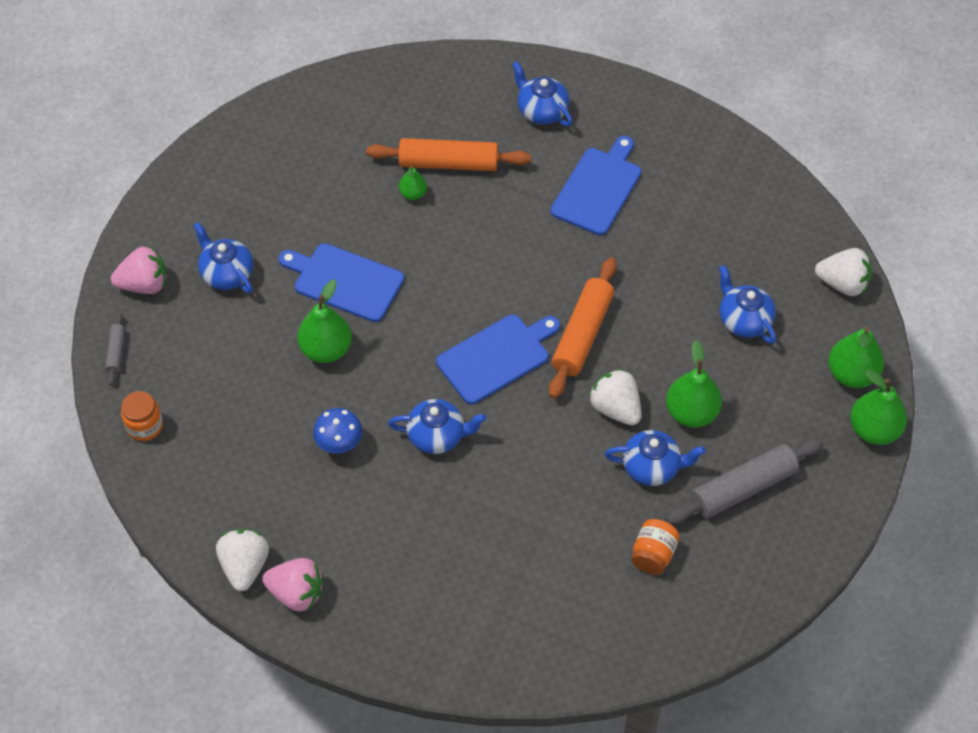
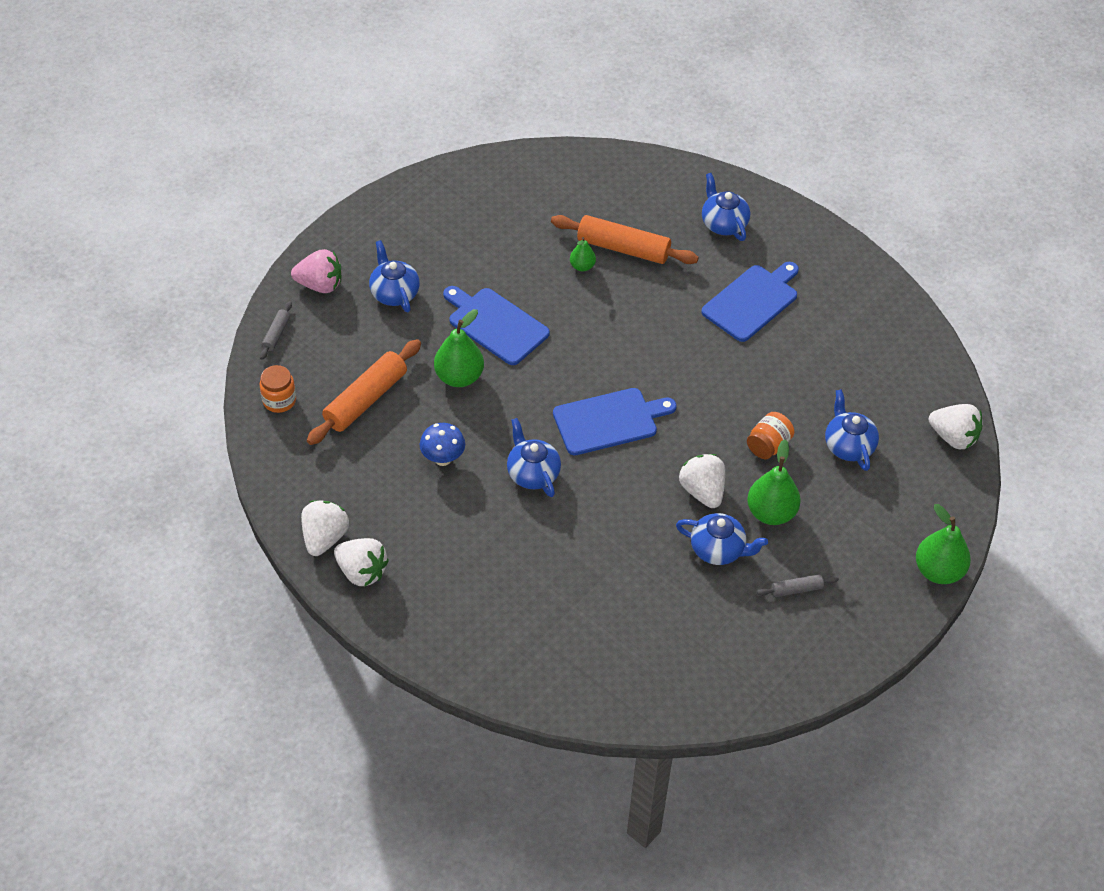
camera: 15 degrees right, 5 degrees down
pink strawberry [262,558,324,611] -> white strawberry [334,538,389,587]
blue teapot [388,399,486,454] -> blue teapot turned 135 degrees counterclockwise [507,418,561,497]
orange rolling pin [549,257,617,399] -> orange rolling pin moved to [307,339,421,445]
orange jar [631,519,680,575] -> orange jar moved to [747,412,795,459]
grey rolling pin [665,438,824,525] -> grey rolling pin [757,574,839,597], size x0.48
green pear [828,327,884,388] -> none

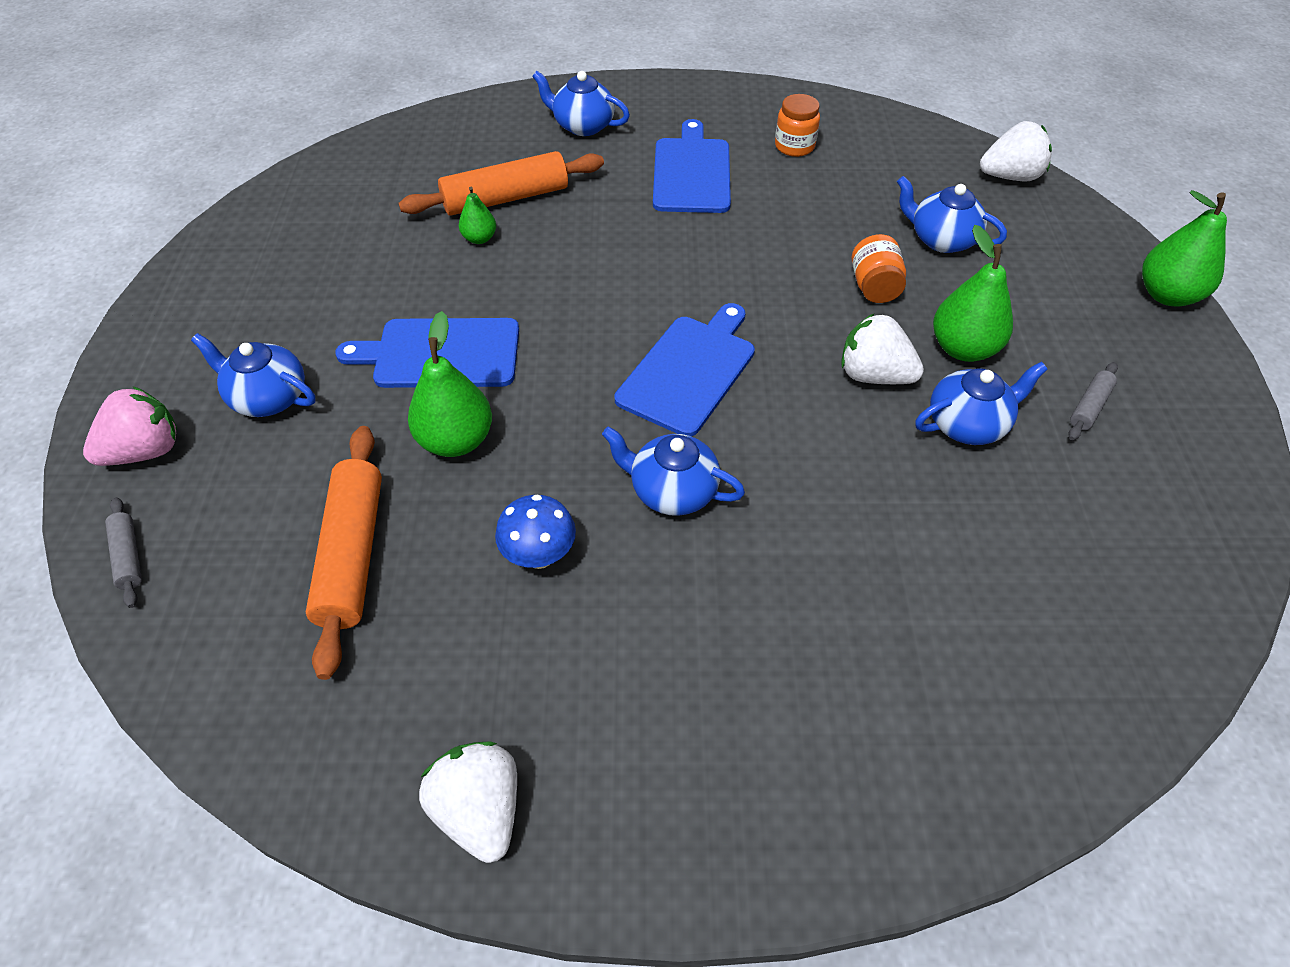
camera: 40 degrees left, 0 degrees up
orange jar [260,365,296,413] -> orange jar moved to [775,94,820,157]
white strawberry [334,538,389,587] -> none

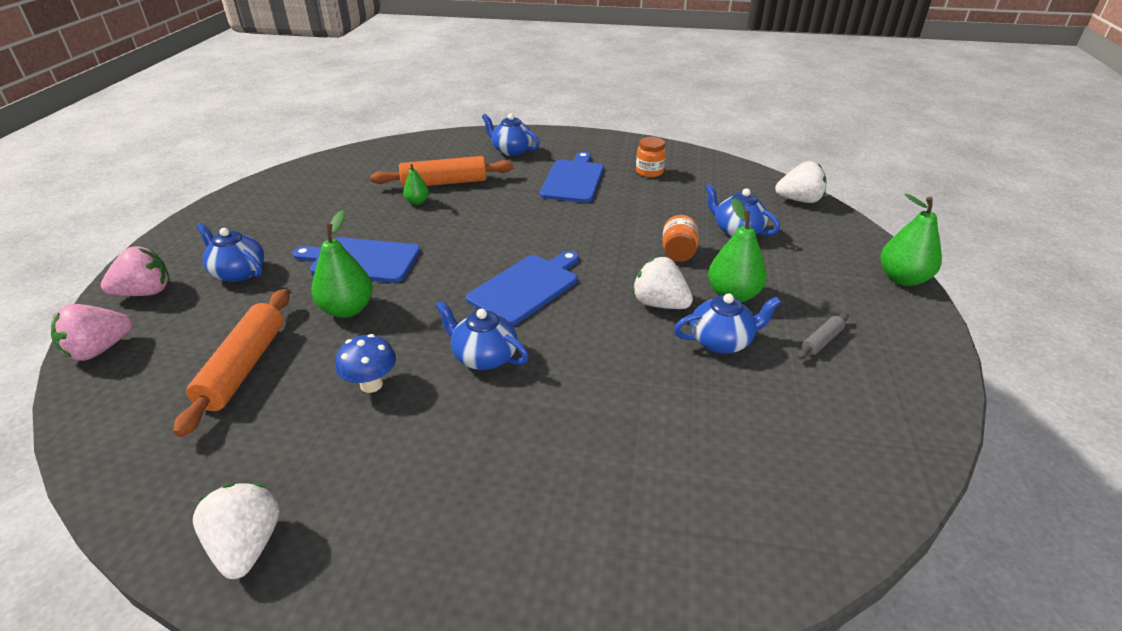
camera: 10 degrees right, 15 degrees down
grey rolling pin [105,497,142,608] -> pink strawberry [51,304,132,361]

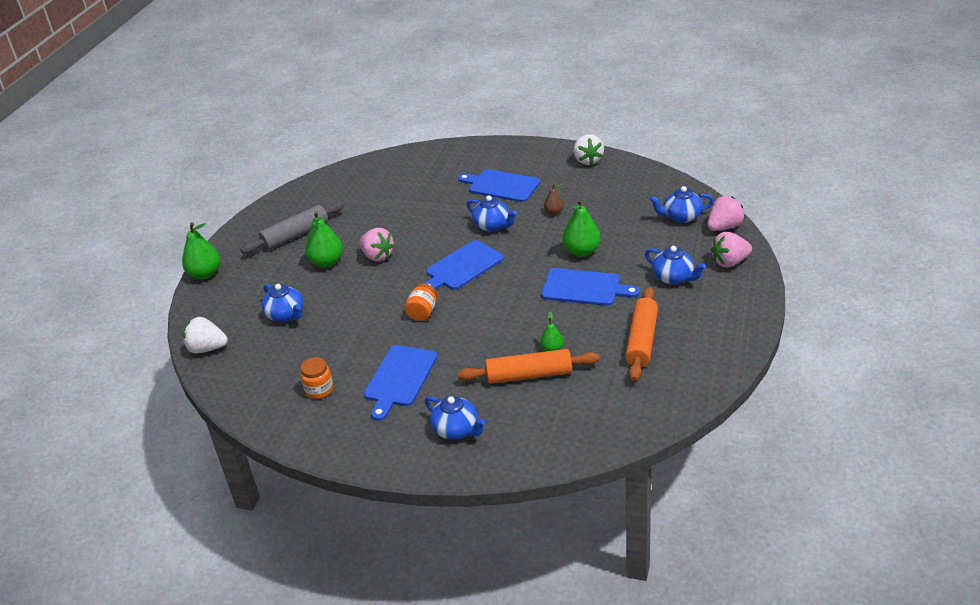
camera: 170 degrees left, 0 degrees up
orange rolling pin [173,289,290,437] -> orange rolling pin moved to [625,287,658,381]
blue mushroom [335,334,396,393] -> brown pear [544,184,564,215]
white strawberry [633,257,693,309] -> pink strawberry [359,228,395,262]
orange jar [663,215,699,262] -> orange jar moved to [405,283,437,321]
blue teapot [674,293,781,354] -> blue teapot moved to [650,186,714,223]
grey rolling pin [798,313,849,359] -> grey rolling pin [241,202,344,254], size x2.08
none -> blue cutting board [458,169,540,202]

